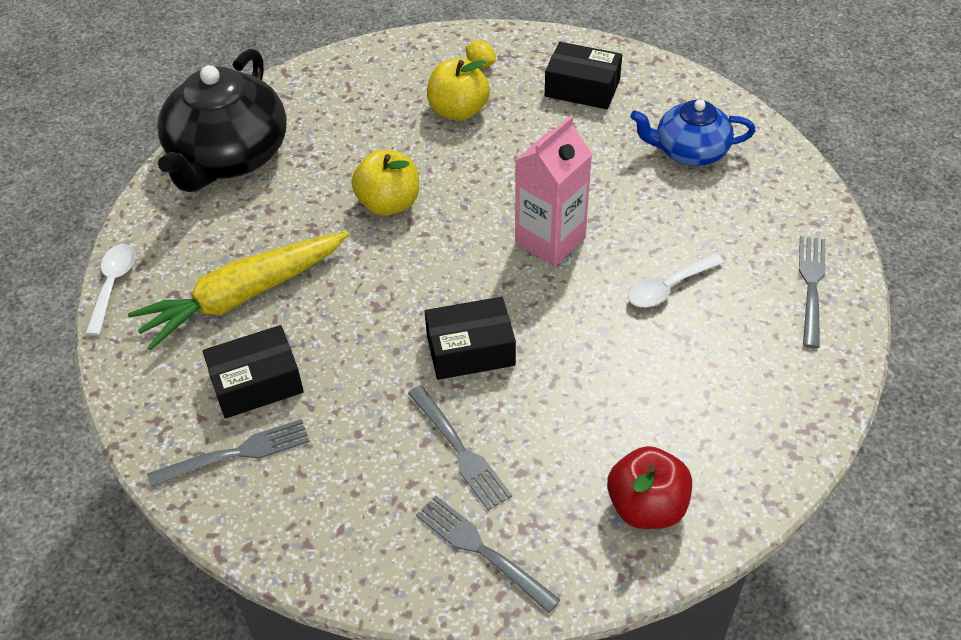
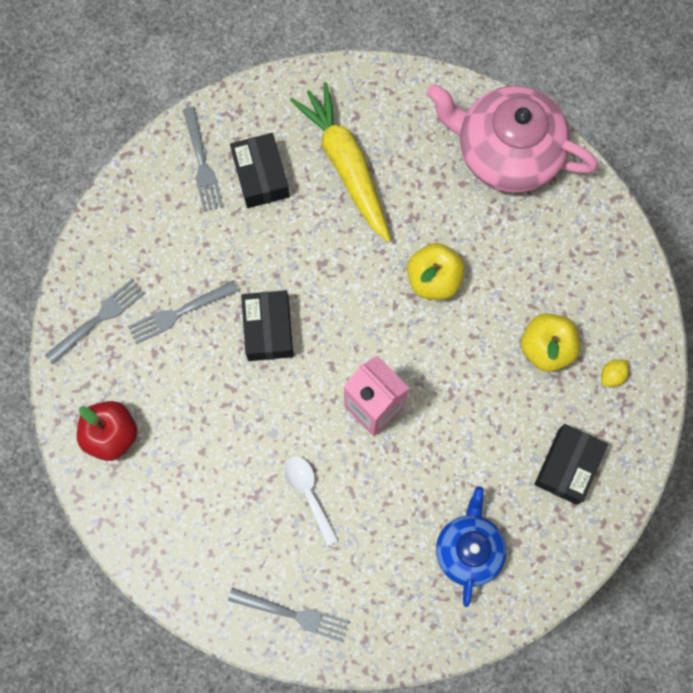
camera: 95 degrees right, 25 degrees up
white spoon [85,244,135,336] -> none
black teapot [157,49,287,192] -> pink teapot [426,84,598,193]

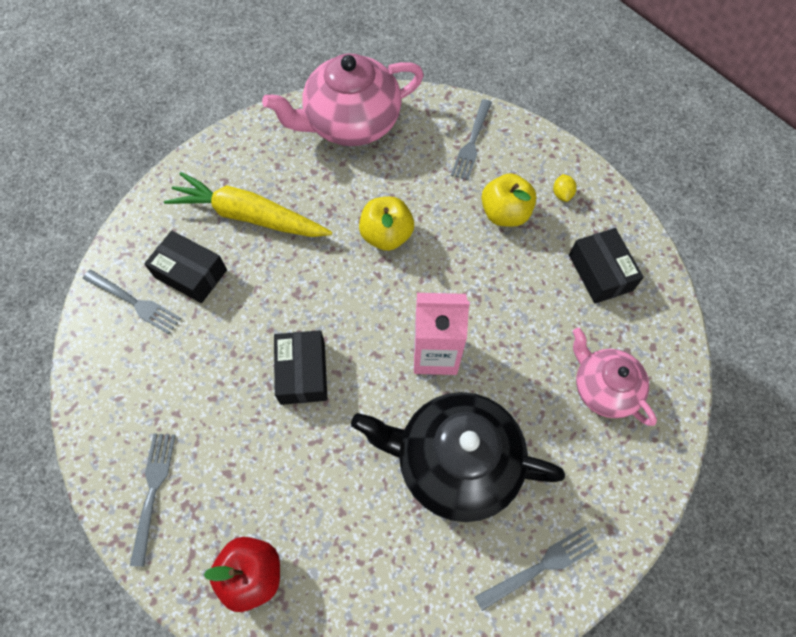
camera: 45 degrees left, 10 degrees down
grey fork [128,280,239,344] -> grey fork moved to [451,99,492,180]
black box [241,290,293,361] -> black box turned 45 degrees clockwise [274,330,328,405]
white spoon [284,456,339,546] -> black teapot [351,392,565,522]
blue teapot [436,486,507,607] -> pink teapot [572,328,657,426]

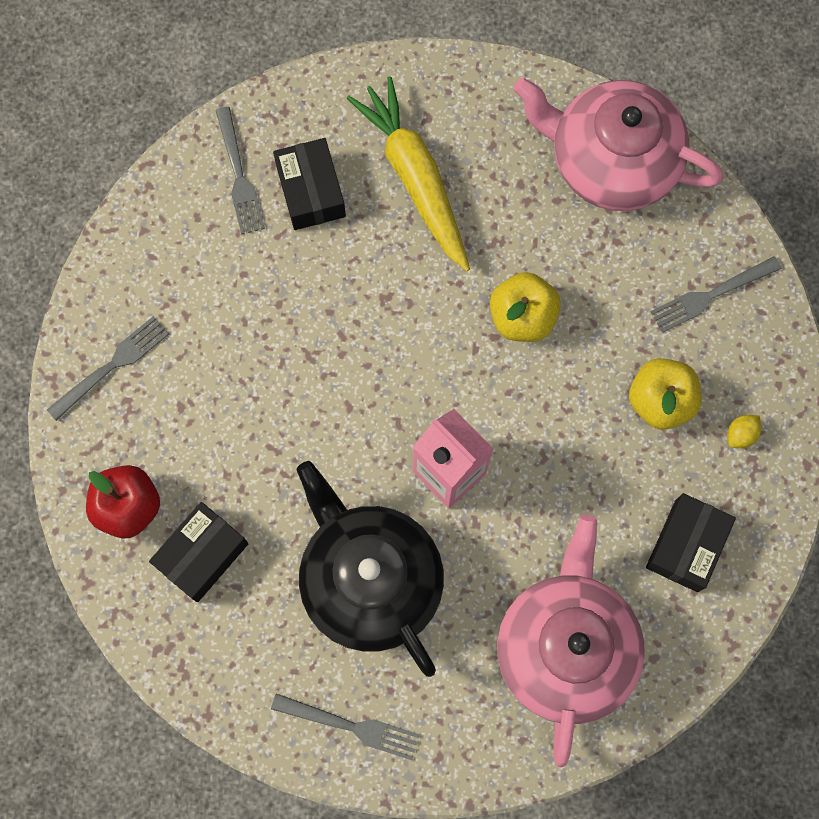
camera: 45 degrees right, 10 degrees up
black box [274,330,328,405] -> black box moved to [149,502,248,602]
pink teapot [572,328,657,426] -> pink teapot [497,514,645,767], size x1.68

